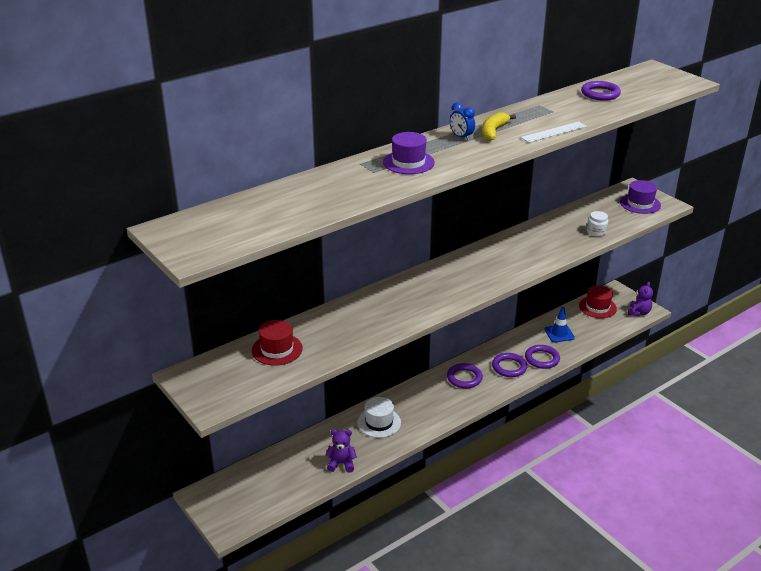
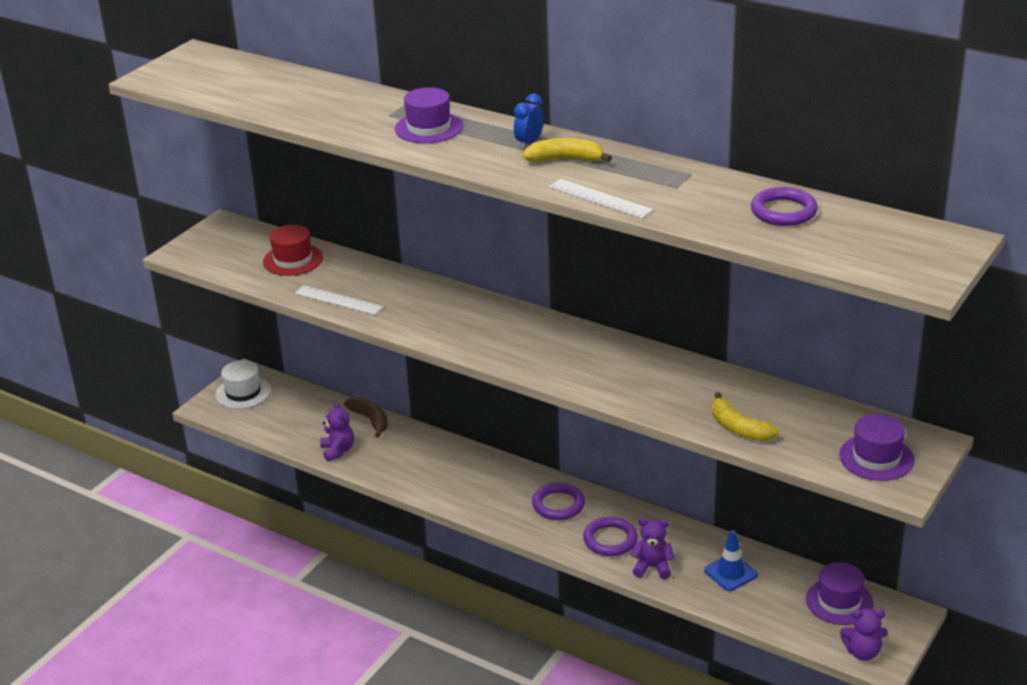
camera: 70 degrees right, 0 degrees up
white hat [357,397,401,438] -> white hat moved to [215,360,271,409]
purple ring [525,345,560,369] -> purple teddy bear [631,518,675,579]
red hat [579,285,617,318] -> purple hat [806,562,874,625]
white jar [587,211,608,237] -> yellow banana [712,392,779,441]
none -> white ruler [295,285,384,315]
none -> brown banana [344,397,388,438]

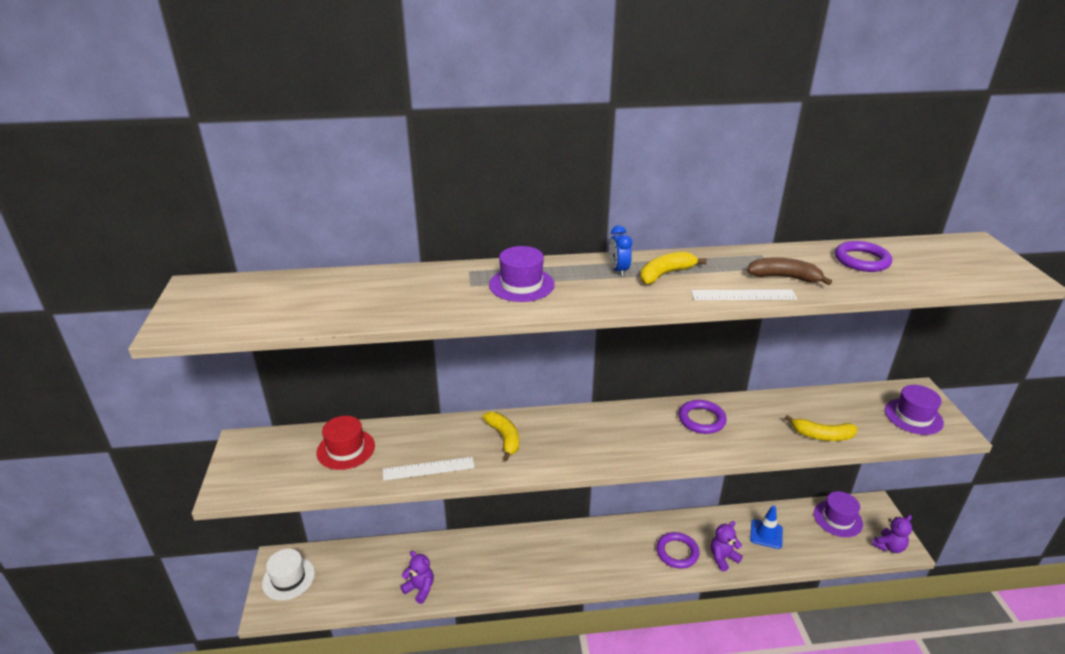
camera: 40 degrees left, 0 degrees up
brown banana [344,397,388,438] -> brown banana moved to [747,257,832,285]
purple ring [532,483,585,520] -> purple ring moved to [679,400,727,434]
none -> yellow banana [482,412,519,461]

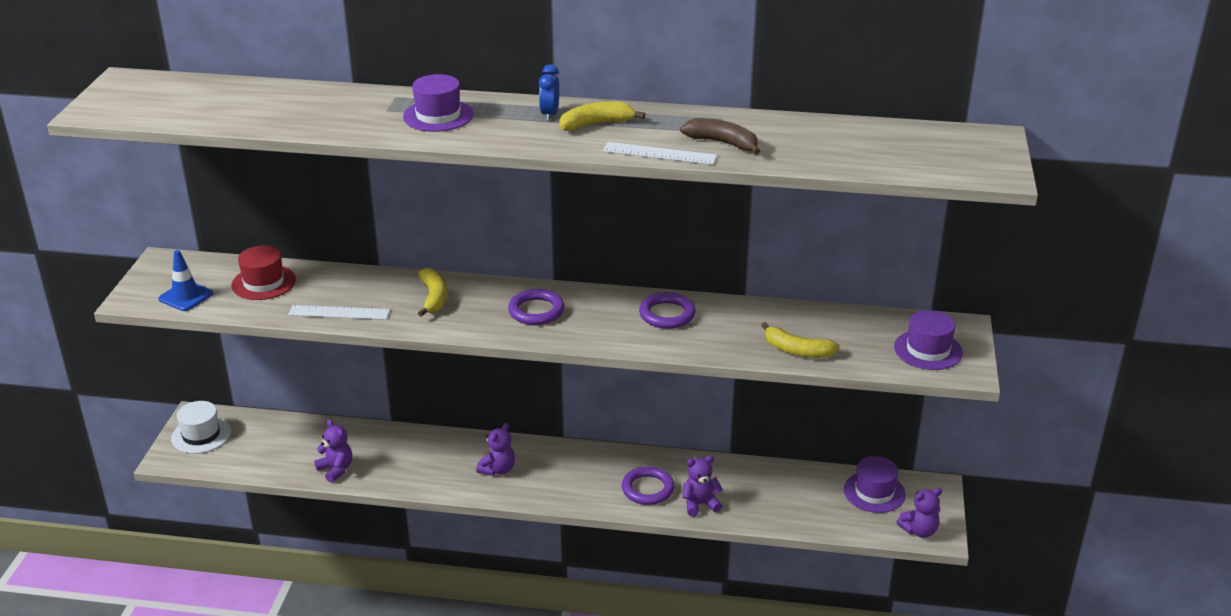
camera: 15 degrees right, 0 degrees up
blue traffic cone [750,505,783,549] -> blue traffic cone moved to [158,250,213,311]
purple ring [835,241,892,272] -> purple ring moved to [508,289,565,325]
none -> purple teddy bear [476,423,515,476]

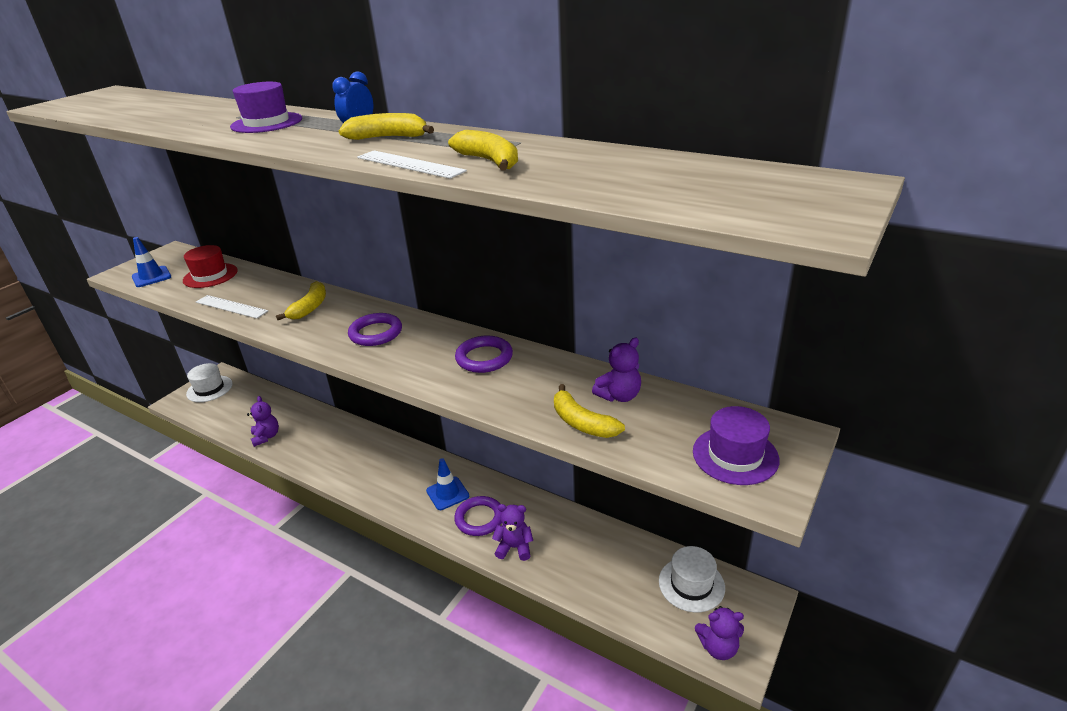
camera: 25 degrees right, 0 degrees up
purple teddy bear [476,423,515,476] -> purple teddy bear moved to [592,338,641,402]
brown banana [680,118,760,155] -> yellow banana [448,130,518,171]
purple hat [844,456,906,513] -> white hat [659,546,725,613]
none -> blue traffic cone [426,458,469,510]

